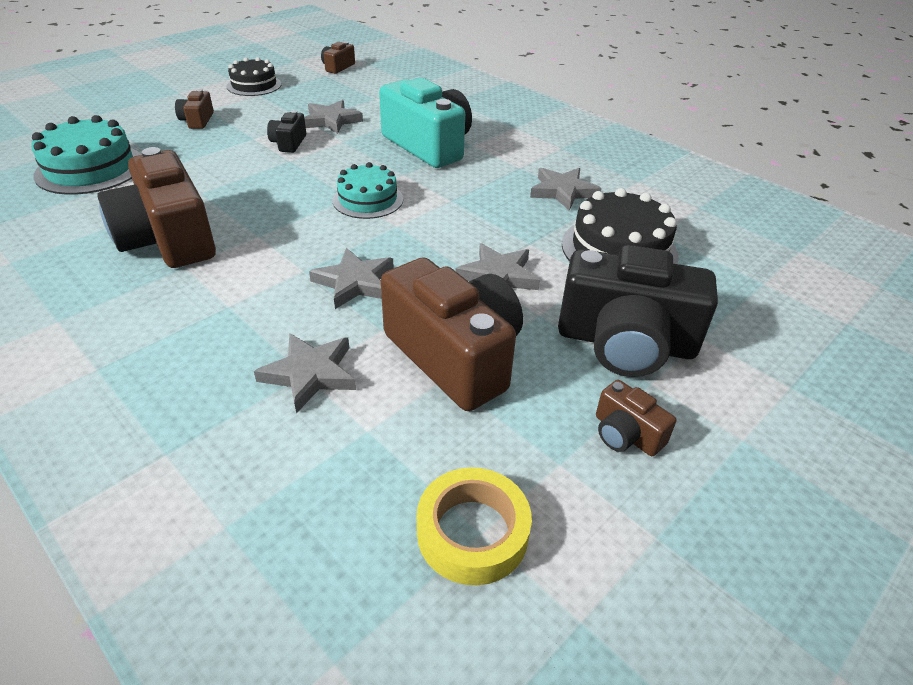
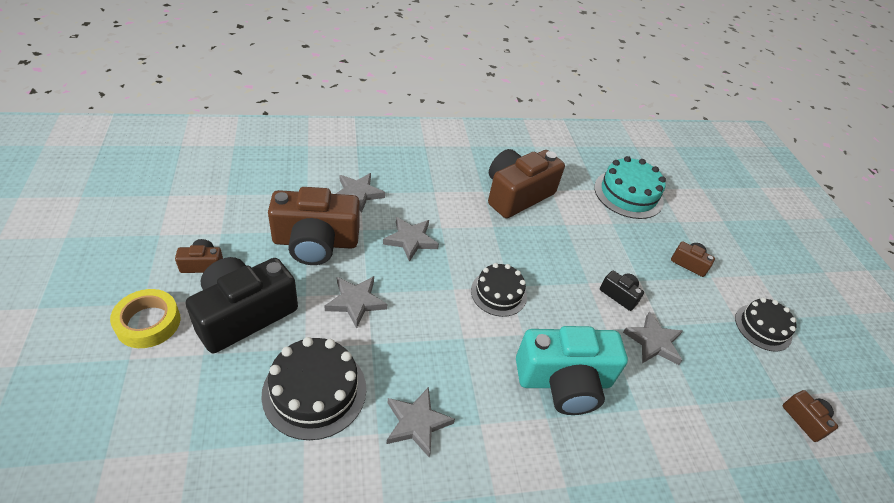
camera: 120 degrees right, 5 degrees up
brown camera [97,147,216,268] -> brown camera turned 45 degrees counterclockwise [488,149,565,218]
turquoise cake [332,162,403,219] -> black cake [471,263,527,317]
yellow tape [417,467,532,585] -> yellow tape moved to [110,289,180,348]

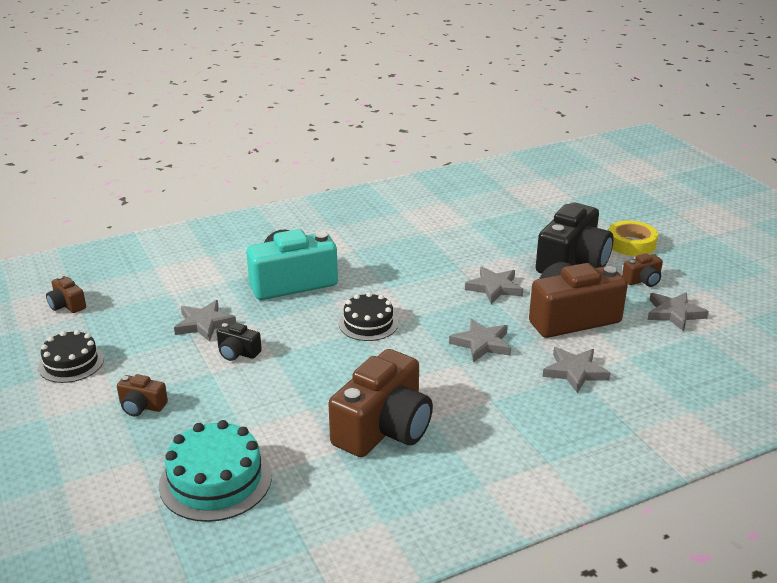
camera: 170 degrees right, 15 degrees down
black cake [261,337,366,440] -> none
grey star [387,387,455,458] -> grey star moved to [648,292,709,331]

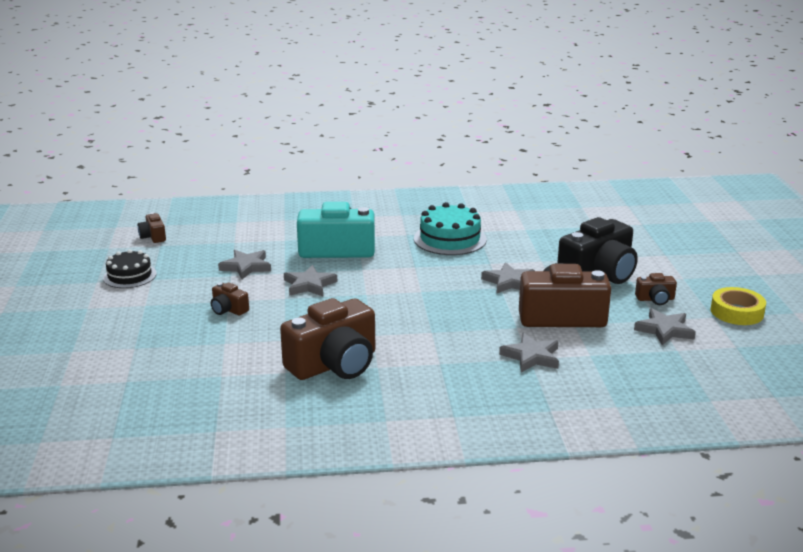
camera: 20 degrees right, 5 degrees down
brown camera [117,374,168,416] -> brown camera moved to [211,282,249,316]
turquoise cake [159,420,272,522] -> turquoise cake moved to [414,202,487,255]
black camera [217,323,262,361] -> none
black cake [339,292,398,341] -> none
grey star [449,319,511,362] -> grey star moved to [284,265,337,296]
yellow tape [609,221,658,256] -> yellow tape moved to [710,287,766,325]

